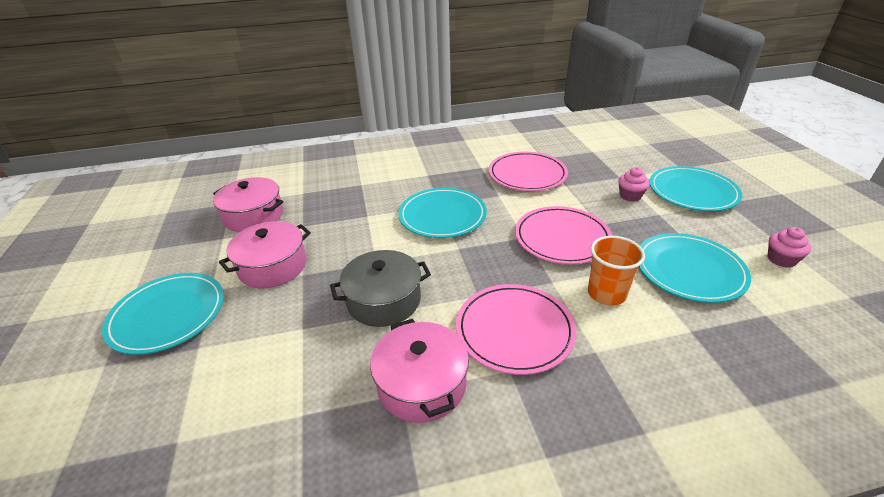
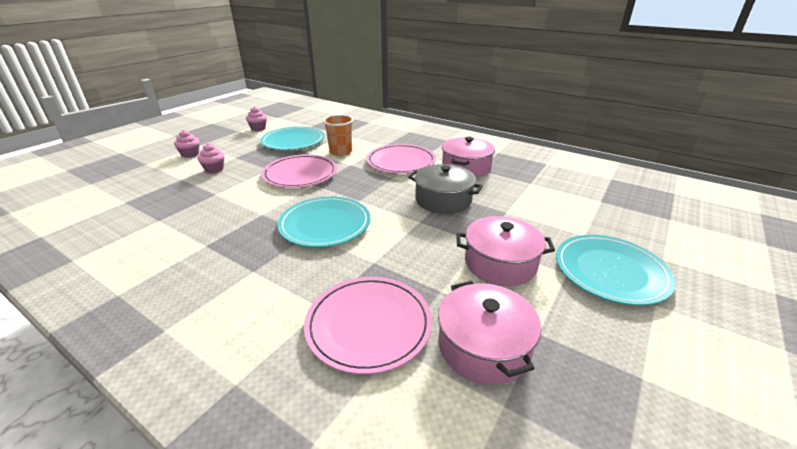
camera: 135 degrees left, 5 degrees down
pink plate [489,152,568,191] -> pink plate moved to [304,277,432,374]
turquoise plate [649,166,742,211] -> pink cupcake [174,130,200,158]

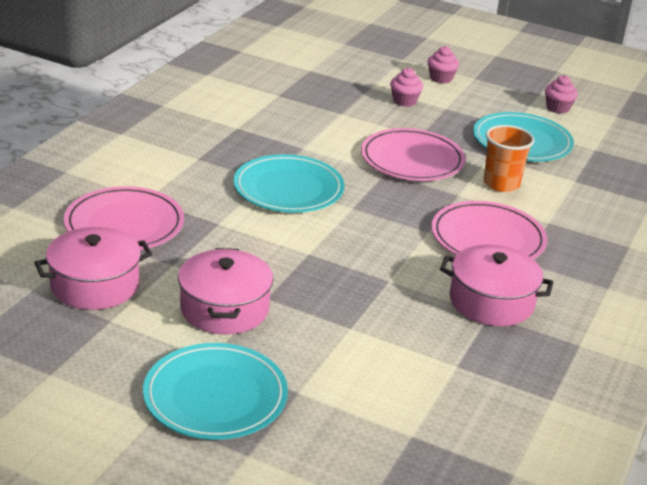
camera: 80 degrees right, 0 degrees up
grey pot [408,164,483,214] -> none

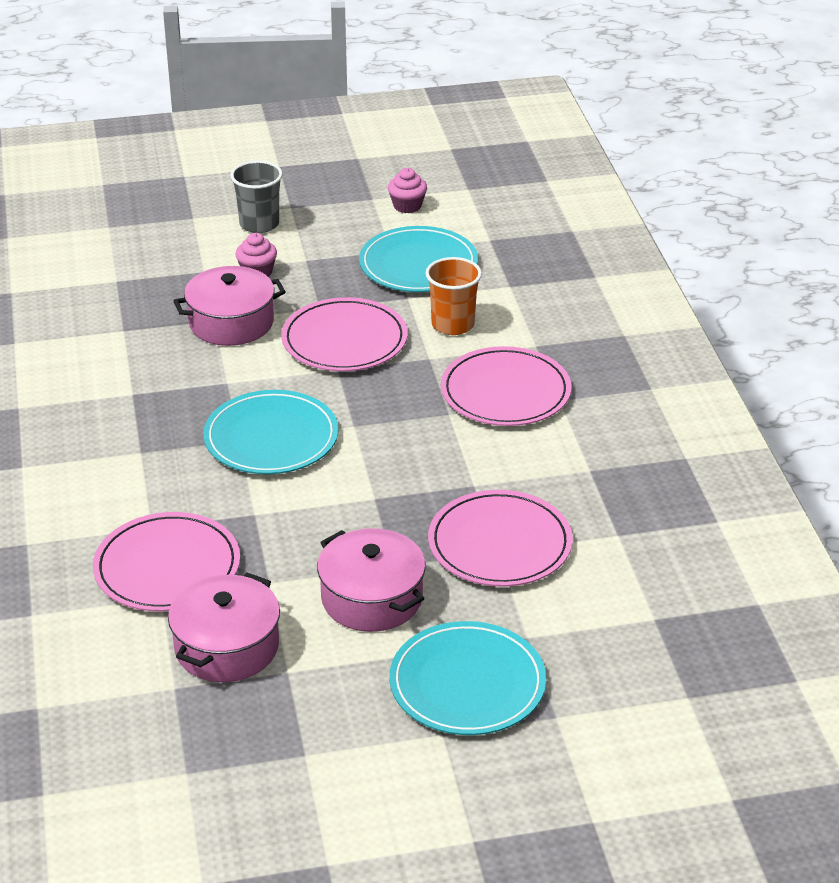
camera: 35 degrees left, 5 degrees up
pink cupcake [428,46,459,83] -> grey cup [230,161,283,233]
pink pot [440,244,554,326] -> pink pot moved to [173,266,286,346]
none -> pink plate [428,490,573,587]

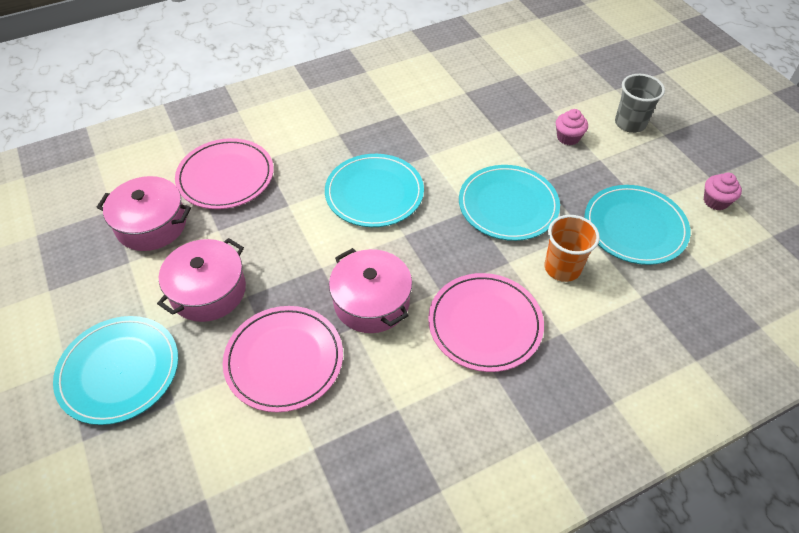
camera: 75 degrees right, 15 degrees up
pink pot [173,266,286,346] -> pink pot moved to [329,248,412,333]
pink plate [281,297,407,371] -> turquoise plate [459,165,560,241]

